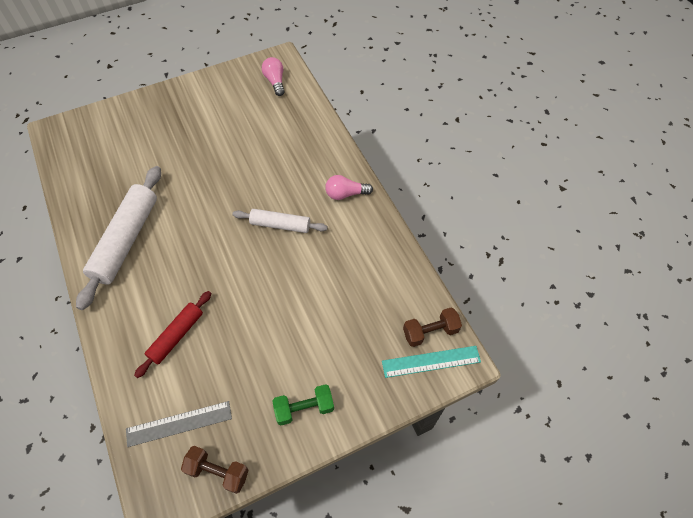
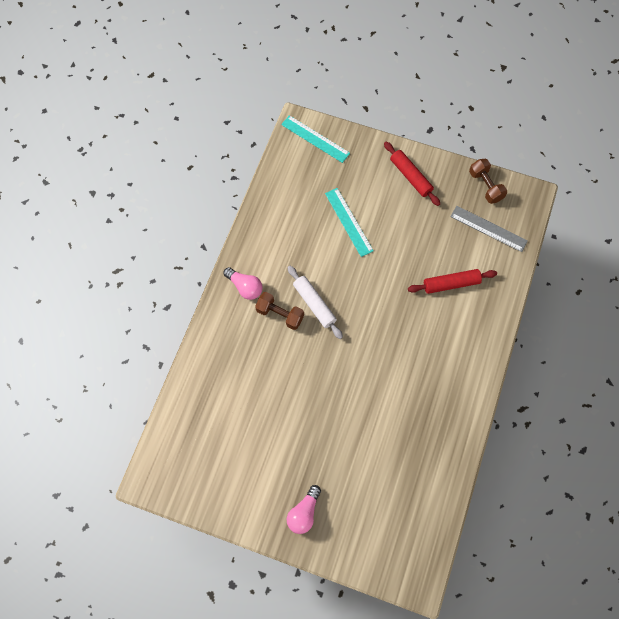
camera: 135 degrees left, 10 degrees up
white rolling pin [76,166,161,310] -> none
pink light bulb [262,57,285,96] -> pink light bulb moved to [287,485,321,534]
green dumbbell [272,384,334,425] -> red rolling pin [384,142,440,206]
brown dumbbell [403,307,462,347] -> brown dumbbell moved to [255,292,304,330]
none -> turquoise ruler [325,188,374,257]

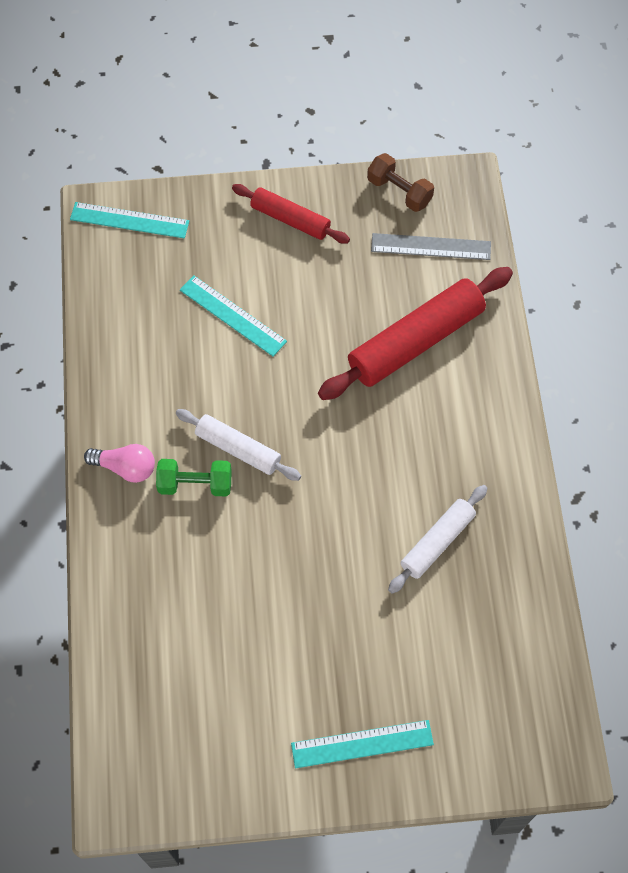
camera: 25 degrees left, 5 degrees down
brown dumbbell [255,292,304,330] -> green dumbbell [156,459,232,496]
pink light bulb [287,485,321,534] -> turquoise ruler [291,720,434,768]
red rolling pin [408,269,497,294] -> red rolling pin [318,267,513,400], size x1.72
none -> white rolling pin [388,485,487,594]

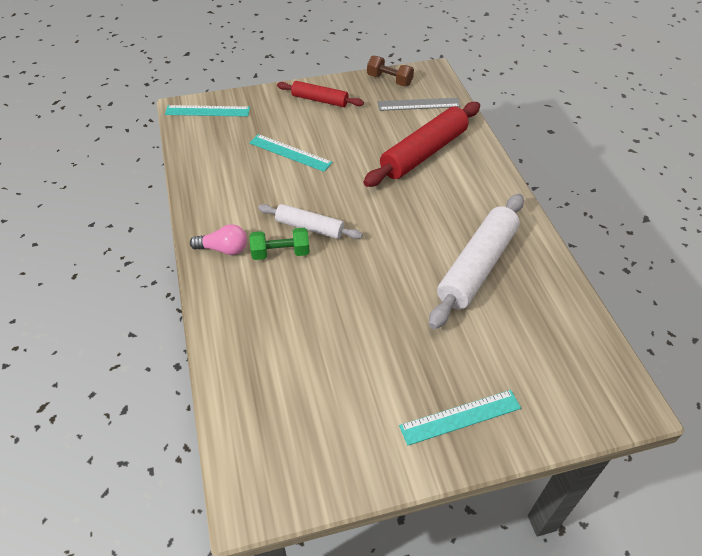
camera: 10 degrees left, 15 degrees down
white rolling pin [388,485,487,594] -> white rolling pin [429,194,524,329], size x1.72

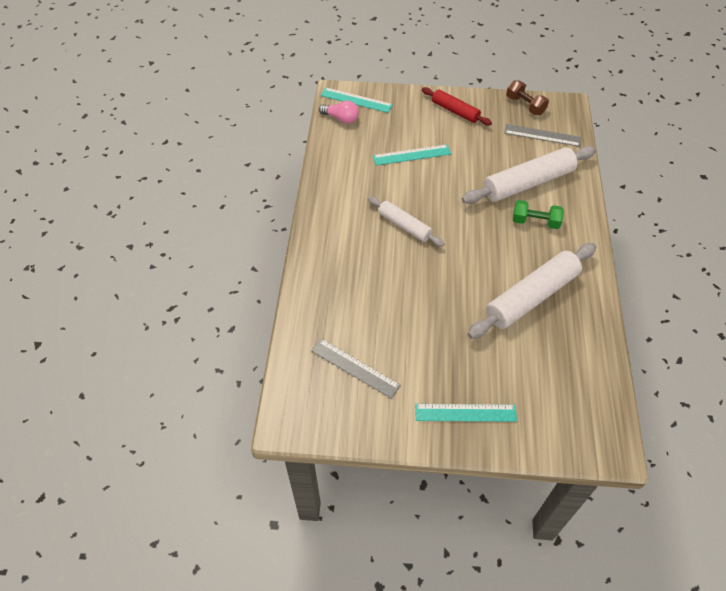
camera: 20 degrees right, 5 degrees up
pink light bulb [190,224,247,255] -> pink light bulb moved to [319,101,359,124]
turquoise ruler [249,134,332,172] -> turquoise ruler turned 60 degrees counterclockwise [373,144,451,166]
green dumbbell [249,228,310,260] -> green dumbbell moved to [513,200,564,229]
red rolling pin [363,102,480,187] -> white rolling pin [462,146,596,204]
none -> grey ruler [311,339,401,399]

